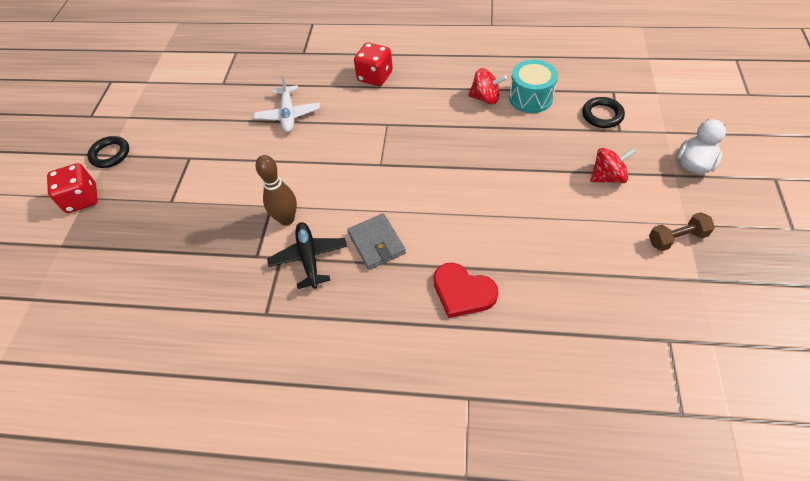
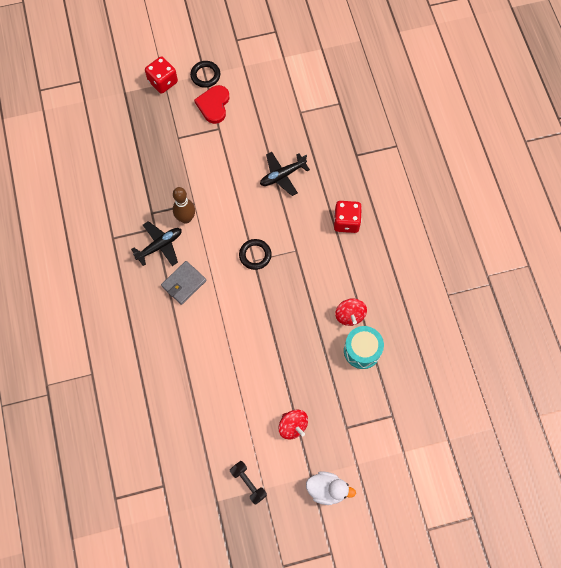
camera: 65 degrees right, 15 degrees up
white plane [254,75,320,132] -> black plane [260,152,310,196]
red heart [433,263,499,318] -> red heart moved to [194,85,229,124]
black ring [582,97,625,128] -> black ring moved to [239,239,272,270]
brown dumbbell [649,212,715,251] -> black dumbbell [230,461,267,505]

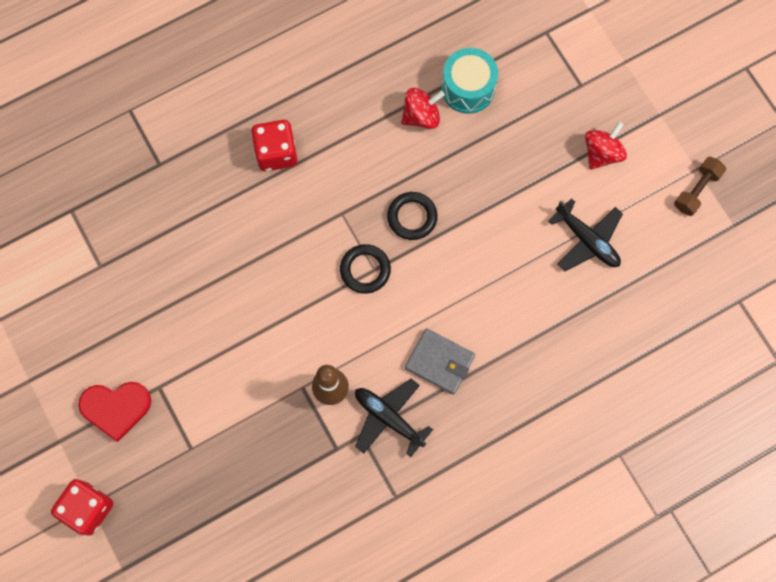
camera: 105 degrees left, 5 degrees up
black ring [190,61,220,88] -> black ring moved to [387,192,438,240]
black dumbbell [230,461,267,505] -> brown dumbbell [674,157,726,216]
black plane [260,152,310,196] -> black plane moved to [548,198,623,271]
white duck [306,471,356,505] -> none

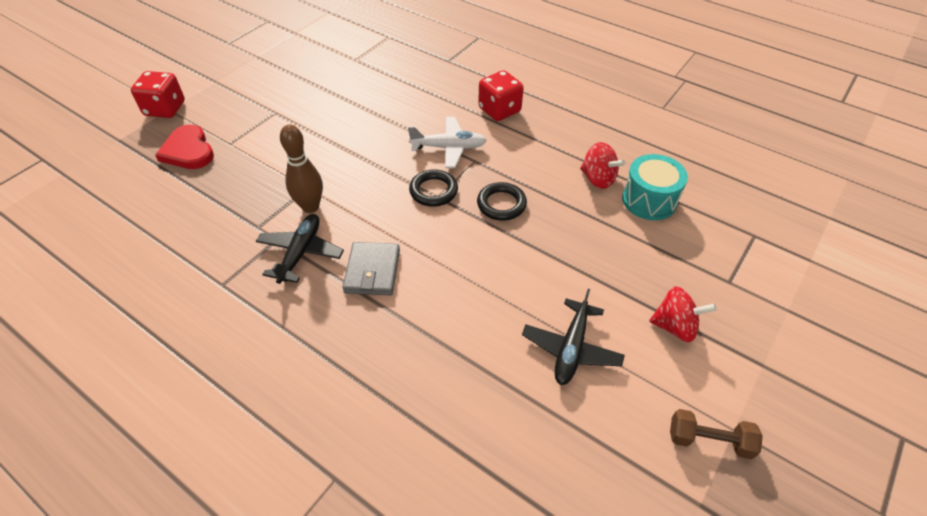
camera: 65 degrees right, 25 degrees down
red heart [78,382,151,442] -> red heart moved to [155,125,214,169]
none -> white plane [408,117,487,168]

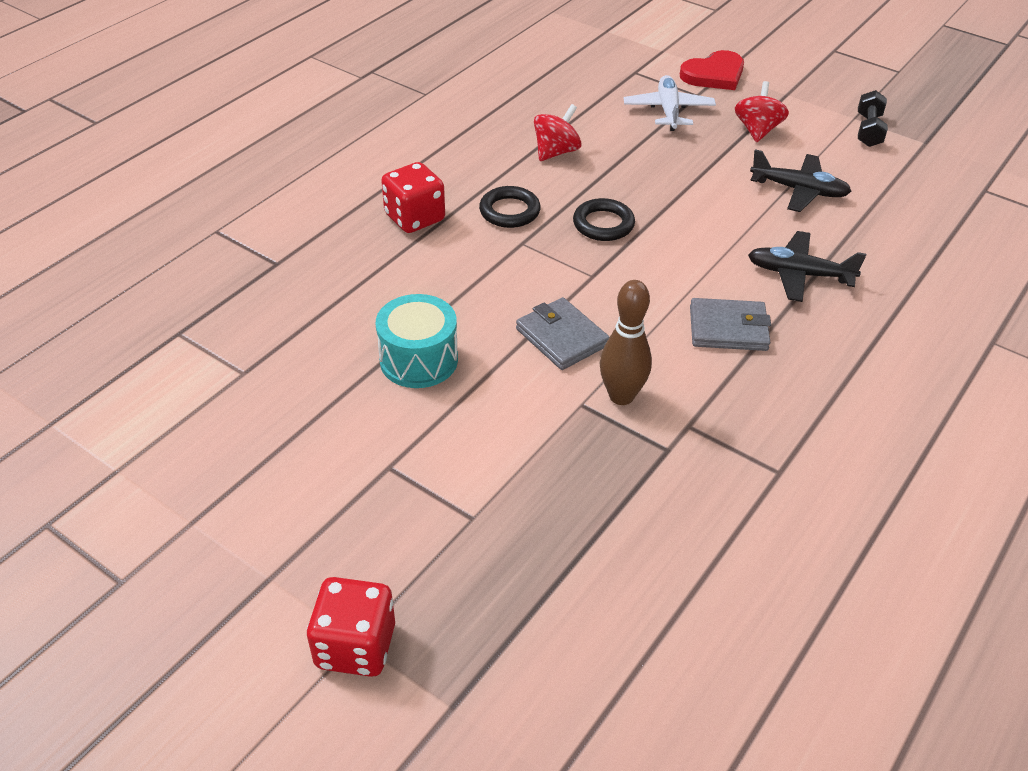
camera: 90 degrees left, 5 degrees down
red heart [155,125,214,169] -> red heart moved to [680,50,744,90]
black plane [256,214,344,284] -> black plane moved to [748,231,866,302]
white plane [408,117,487,168] -> white plane moved to [624,75,716,131]
black ring [409,169,458,207] -> black ring moved to [479,186,541,228]
turquoise drum [622,154,688,220] -> turquoise drum moved to [376,294,458,388]
brown dumbbell [670,409,763,459] -> black dumbbell [858,90,888,147]
none -> grey wallet [516,297,609,370]

